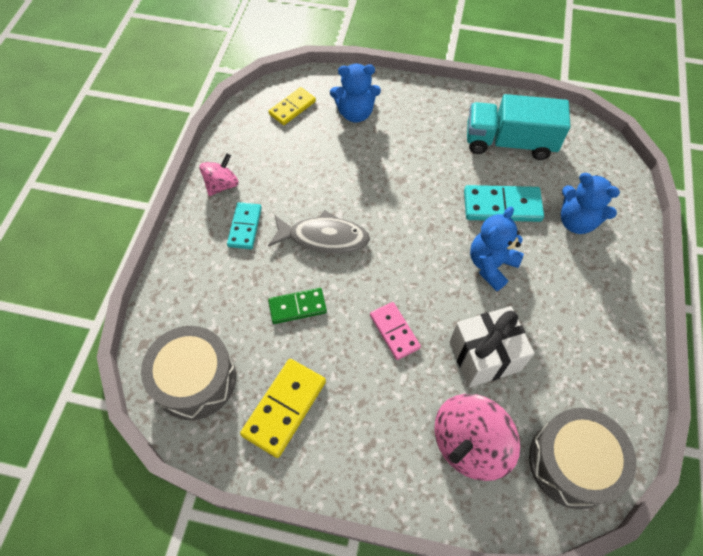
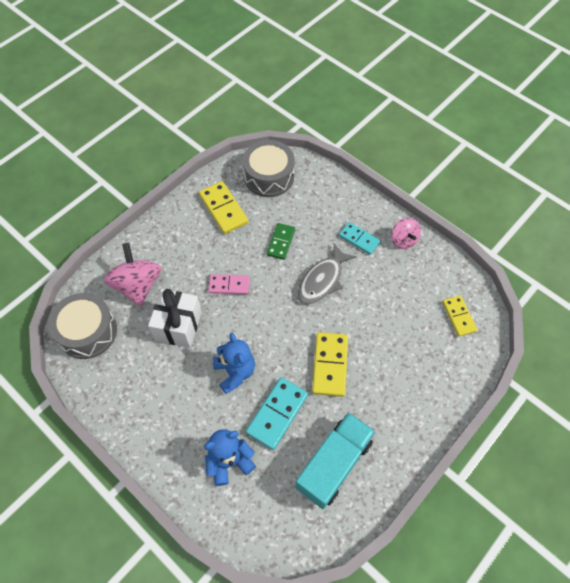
camera: 120 degrees right, 0 degrees up
blue teddy bear [330,64,381,123] -> none
none -> yellow domino [312,332,348,397]

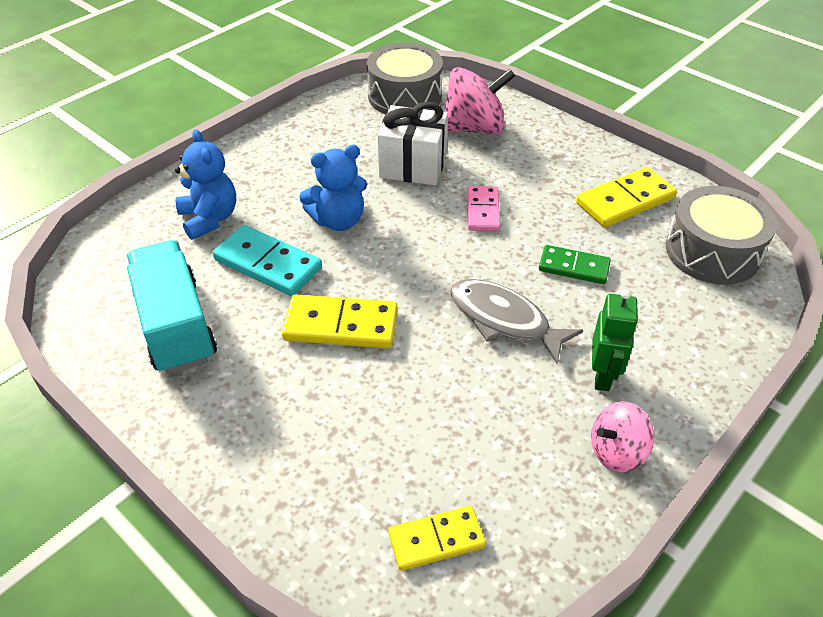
camera: 90 degrees right, 15 degrees down
turquoise truck [295,412,375,509] -> turquoise truck turned 150 degrees counterclockwise [127,240,217,374]
turquoise domino [339,222,381,255] -> green robot [592,289,638,391]

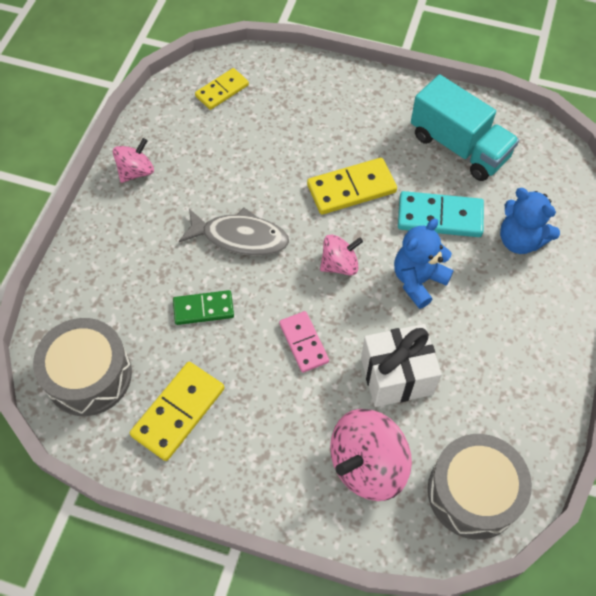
camera: 155 degrees right, 15 degrees up
green robot [592,289,638,391] -> none
none -> pink spinning top [320,235,363,276]

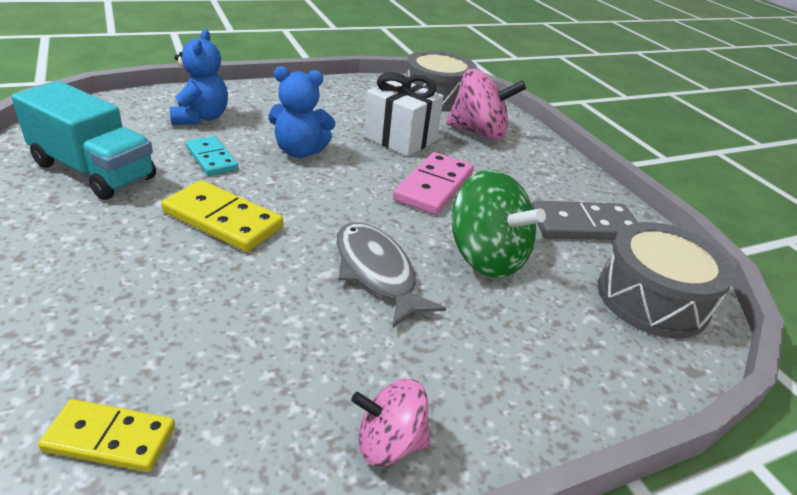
camera: 135 degrees left, 25 degrees down
yellow domino [130,362,224,461] -> grey domino [532,201,638,240]
green domino [173,290,234,325] -> green spinning top [451,170,546,278]
pink domino [279,311,329,373] -> pink domino [393,152,474,215], size x1.51
pink spinning top [320,235,363,276] -> none
turquoise domino [398,191,484,237] -> turquoise domino [186,136,238,176], size x0.66
turquoise truck [411,75,519,181] -> turquoise truck turned 120 degrees clockwise [11,81,156,200]

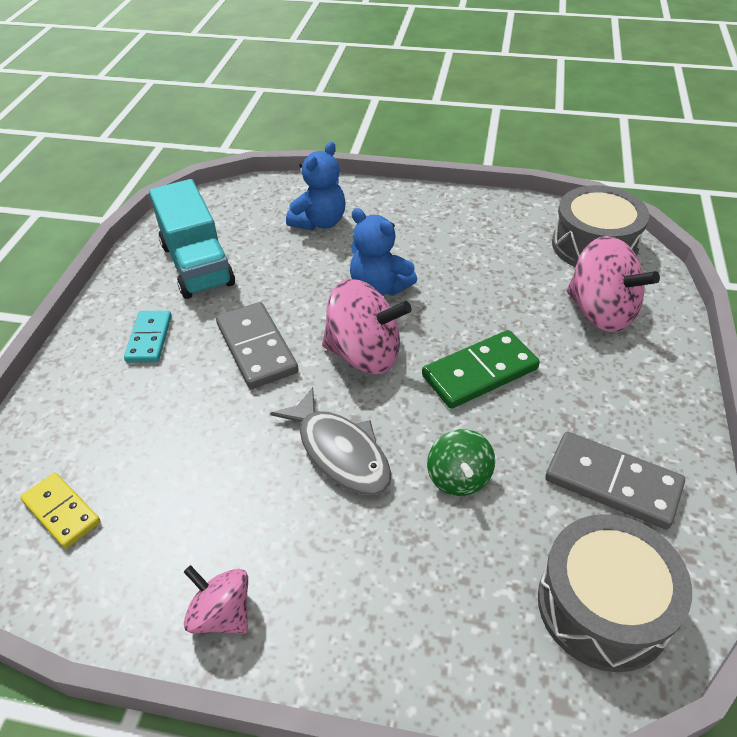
camera: 40 degrees right, 10 degrees up
yellow domino [161,180,283,252] -> grey domino [216,302,299,389]
turquoise domino [186,136,238,176] -> turquoise domino moved to [124,311,172,362]
grey fish [336,222,446,328] -> grey fish turned 135 degrees clockwise [270,387,391,495]
white gift [364,72,444,157] -> none
pink domino [393,152,474,215] -> green domino [422,330,540,409]
green spinning top [451,170,546,278] -> green spinning top [427,429,495,496], size x0.59
none -> pink spinning top [322,279,411,374]

